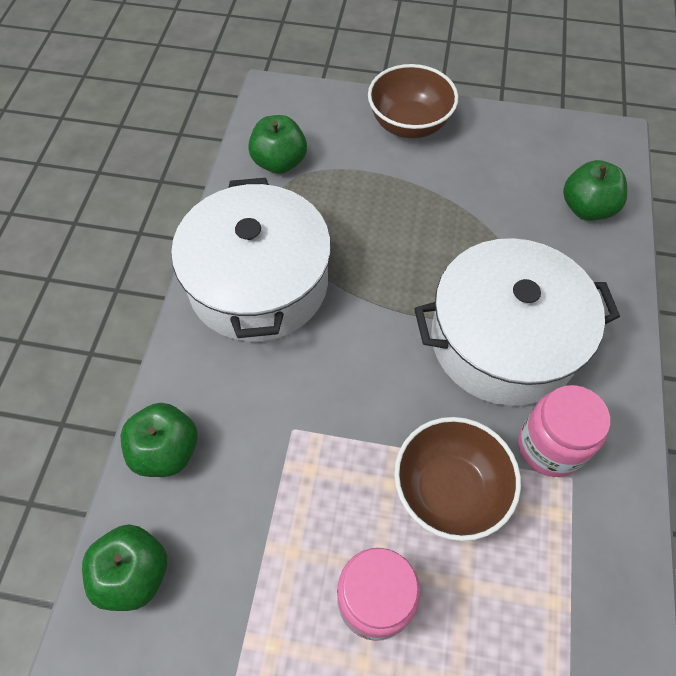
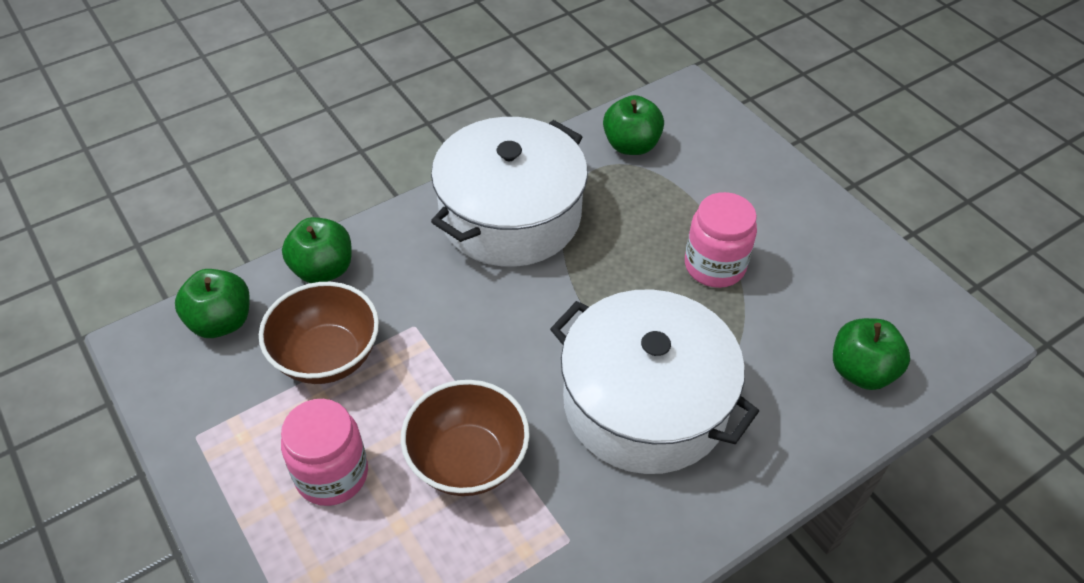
camera: 45 degrees right, 10 degrees down
brown bowl [368,64,458,138] -> brown bowl moved to [259,282,379,384]
pink jar [518,385,610,477] -> pink jar moved to [685,192,757,288]

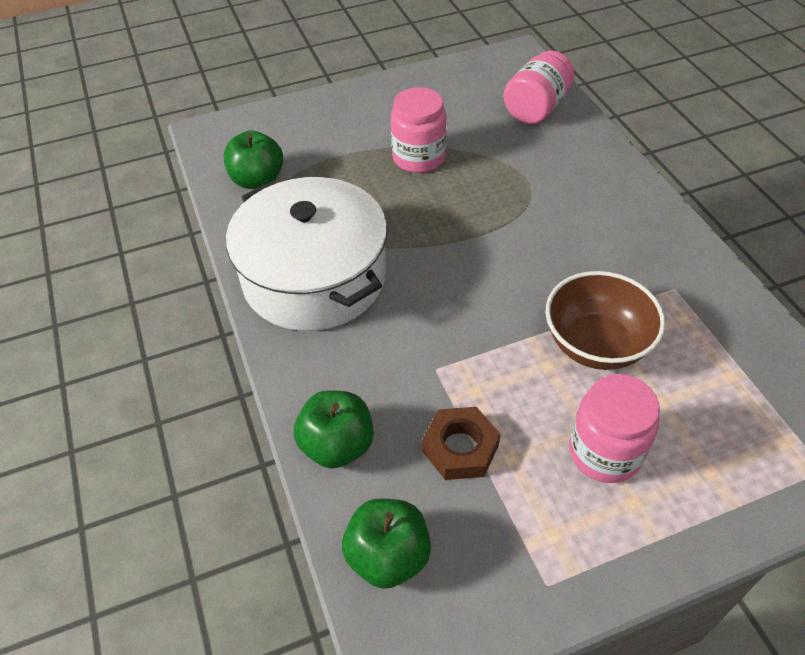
camera: 75 degrees left, 0 degrees up
brown bowl [259,282,379,384] -> brown nut [422,407,500,480]
white pot [550,289,759,474] -> none
green apple [833,318,910,390] -> pink jar [504,51,574,124]

